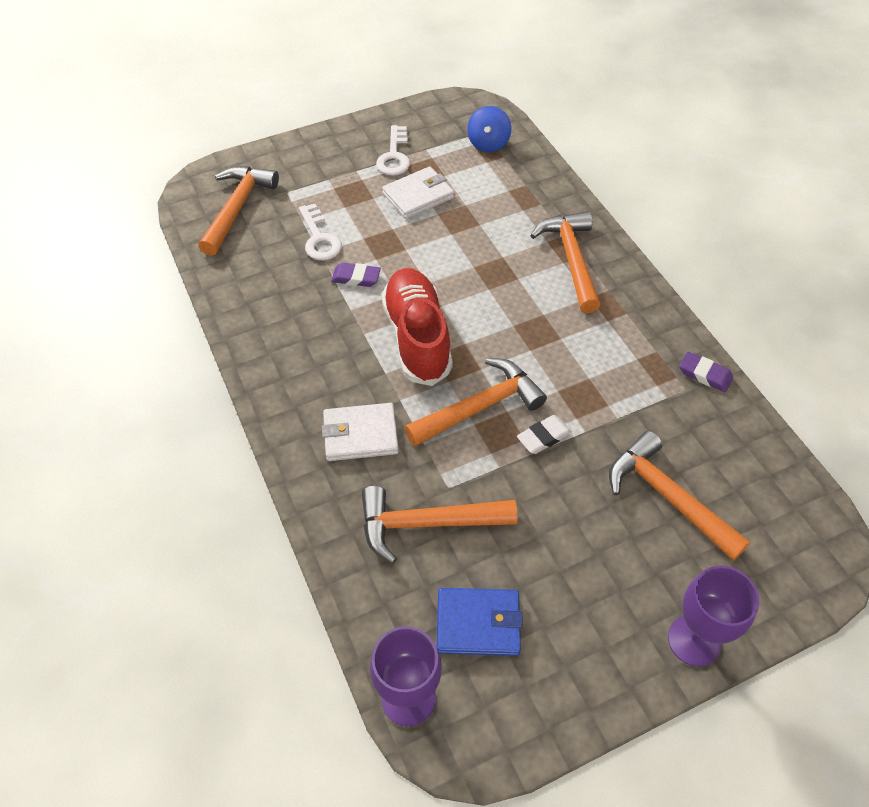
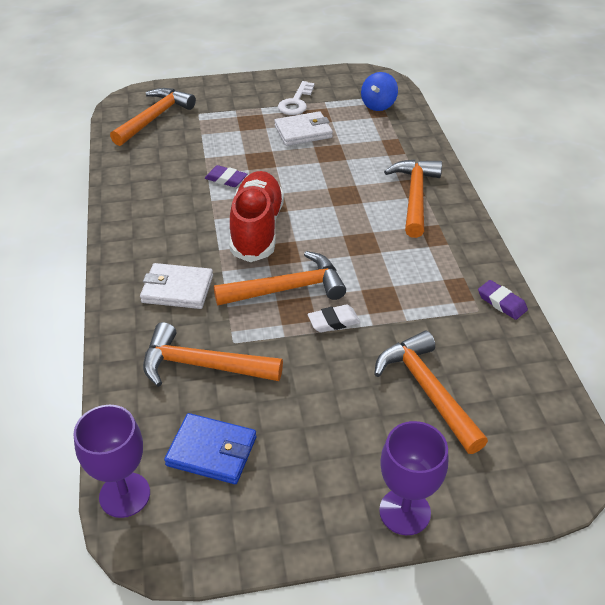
camera: 15 degrees right, 10 degrees down
white key [299,204,342,260] -> none

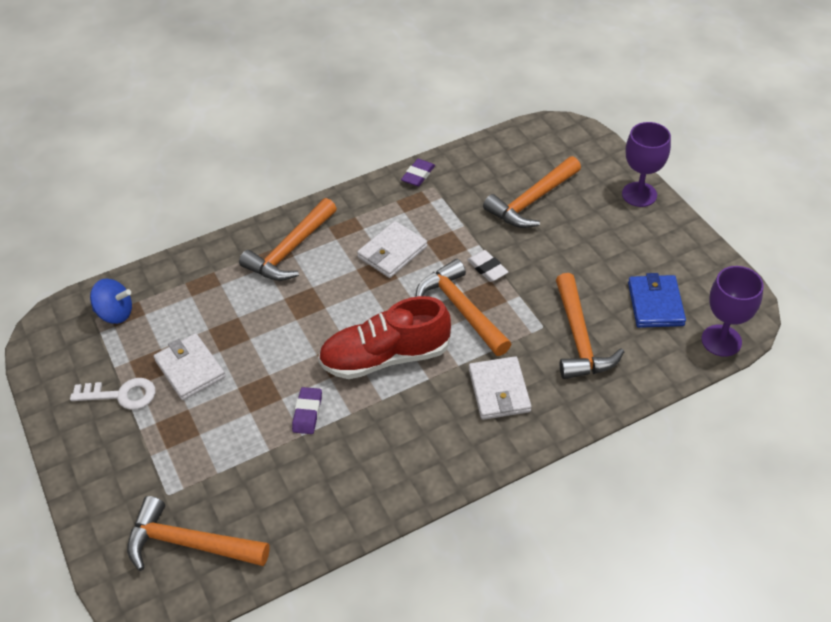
camera: 105 degrees left, 5 degrees up
orange hammer [384,159,442,238] -> orange hammer turned 45 degrees counterclockwise [239,198,337,281]
none -> white wallet [357,221,427,278]

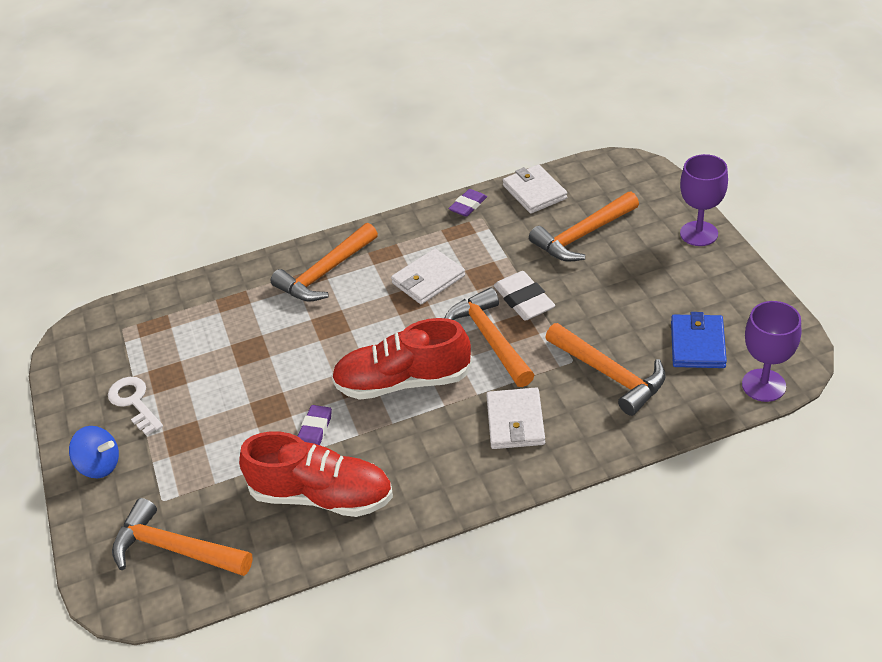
camera: 10 degrees right, 5 degrees down
white key [70,378,156,410] -> white key turned 135 degrees counterclockwise [108,377,163,436]
blue spinning top [90,279,132,324] -> blue spinning top moved to [69,426,119,478]
white wallet [154,333,225,400] -> white wallet moved to [503,164,567,214]
white eraser [467,250,508,282] -> white eraser [494,271,555,321], size x1.53
orange hammer [556,273,624,379] -> orange hammer turned 45 degrees counterclockwise [545,323,665,416]
none -> red shoe [239,431,393,517]

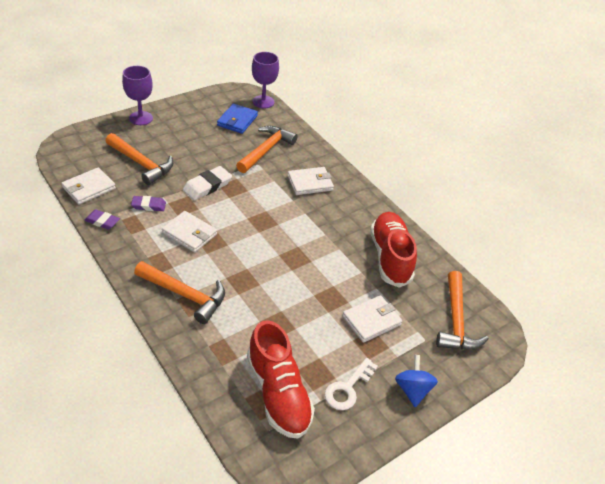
camera: 115 degrees left, 0 degrees up
purple eraser [298,405,332,445] -> purple eraser moved to [131,196,166,211]
red shoe [331,318,472,400] -> red shoe moved to [247,320,315,439]
orange hammer [445,288,534,387] -> none
blue wallet [671,312,727,368] -> blue wallet turned 60 degrees counterclockwise [217,103,258,134]
none -> white wallet [342,295,402,343]

